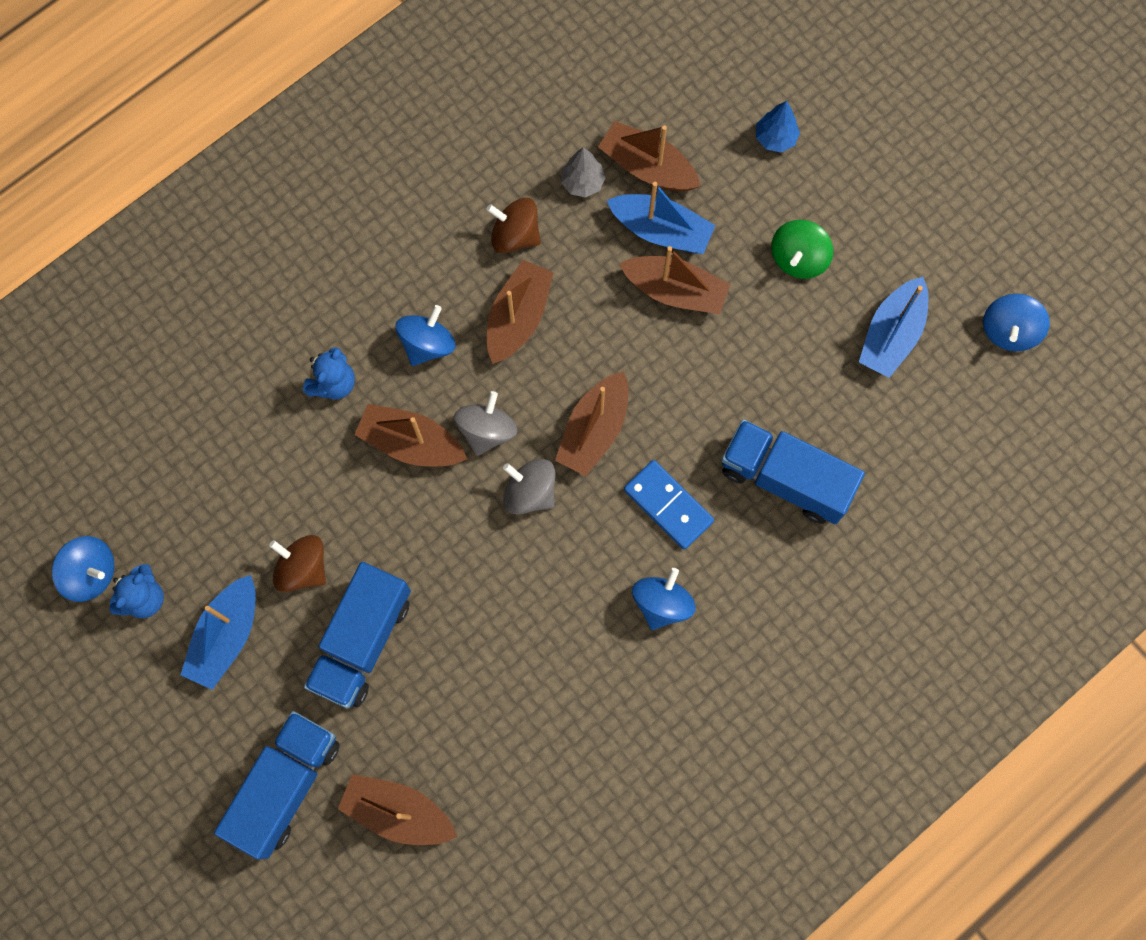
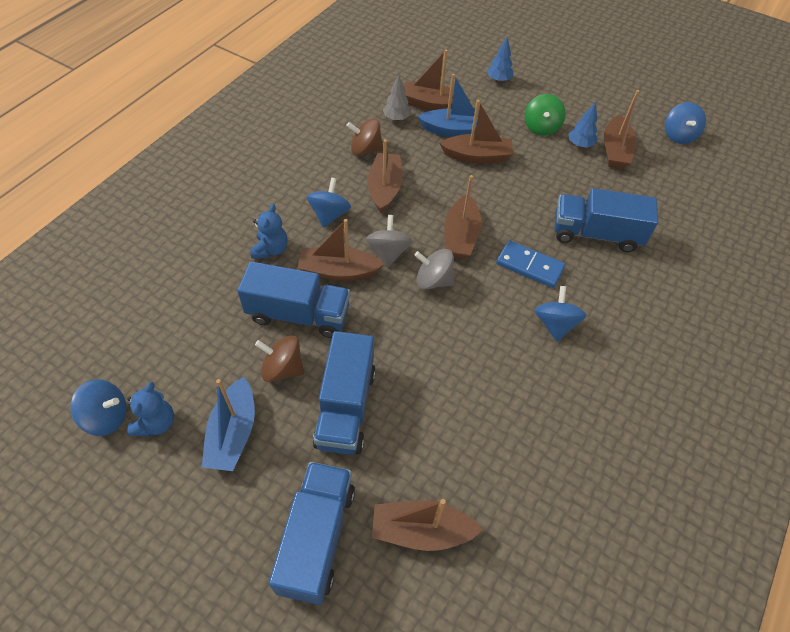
camera: 20 degrees left, 20 degrees down
blue boat [859,277,928,378] -> brown boat [604,90,639,169]
none -> blue truck [237,261,350,338]
none -> blue tree [568,102,598,148]

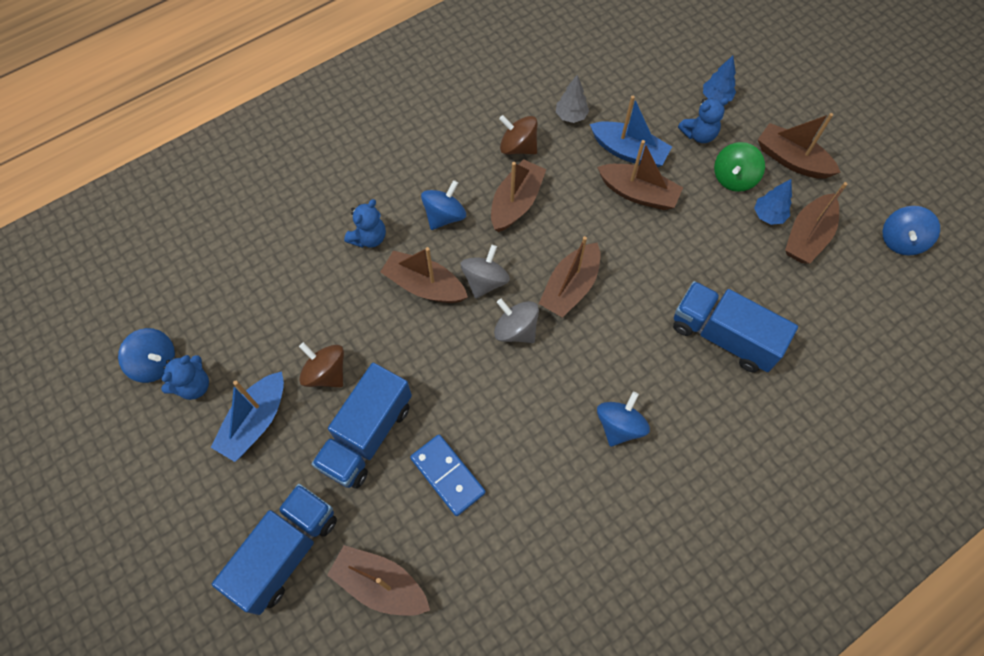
camera: 25 degrees right, 10 degrees up
blue truck [237,261,350,338] -> none
brown boat [404,49,470,111] -> brown boat moved to [758,113,841,179]
blue domino [496,240,565,288] -> blue domino moved to [410,435,485,516]
none -> blue teddy bear [678,98,729,143]

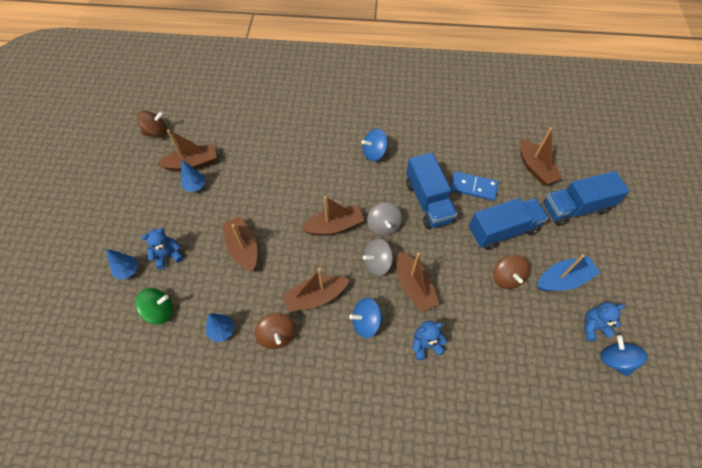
camera: 140 degrees left, 5 degrees down
blue domino [410,435,485,516] -> blue domino turned 75 degrees counterclockwise [450,171,498,201]
grey tree [556,75,589,123] -> blue tree [206,313,235,342]
blue boat [590,96,672,167] -> none
blue truck [673,281,798,372] -> blue truck moved to [406,153,457,229]
blue teddy bear [678,98,729,143] -> blue teddy bear turned 45 degrees counterclockwise [141,228,184,270]
green spinning top [714,142,765,192] -> green spinning top moved to [135,288,173,324]
brown boat [758,113,841,179] -> none
blue spinning top [883,206,940,255] -> brown spinning top [137,111,167,137]

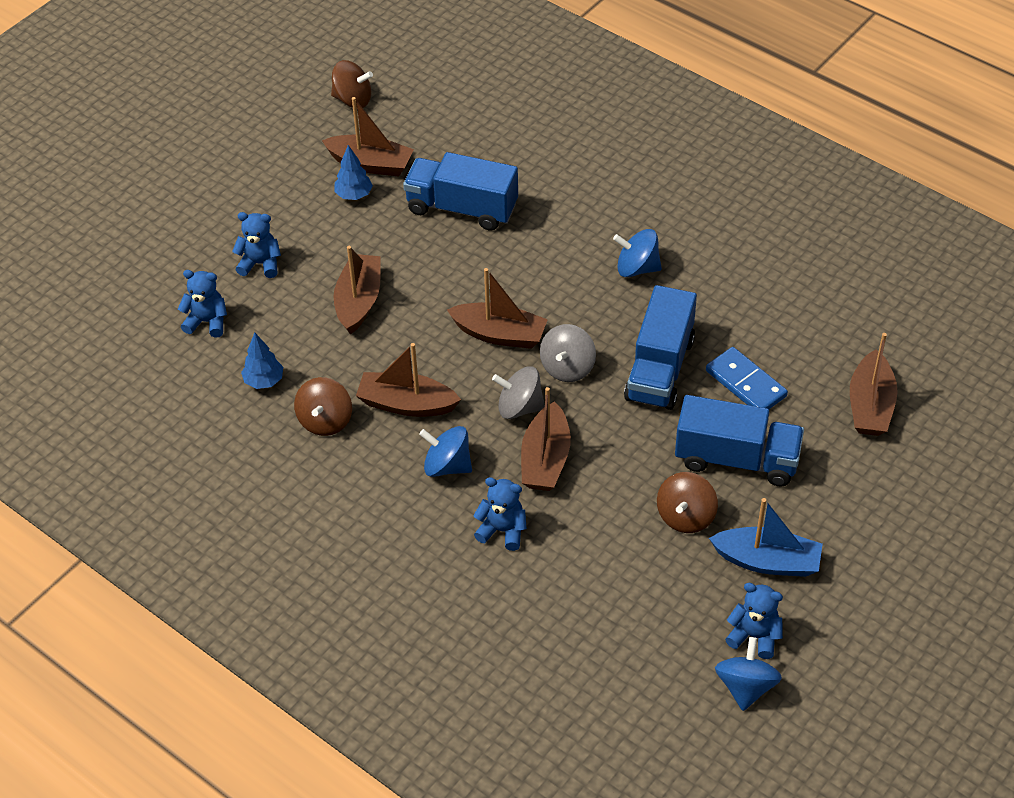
camera: 35 degrees right, 10 degrees down
blue tree [107,249,139,279] -> none
green spinning top [135,288,173,324] -> blue teddy bear [178,270,227,338]
blue truck [543,171,630,226] -> blue truck moved to [403,152,518,231]

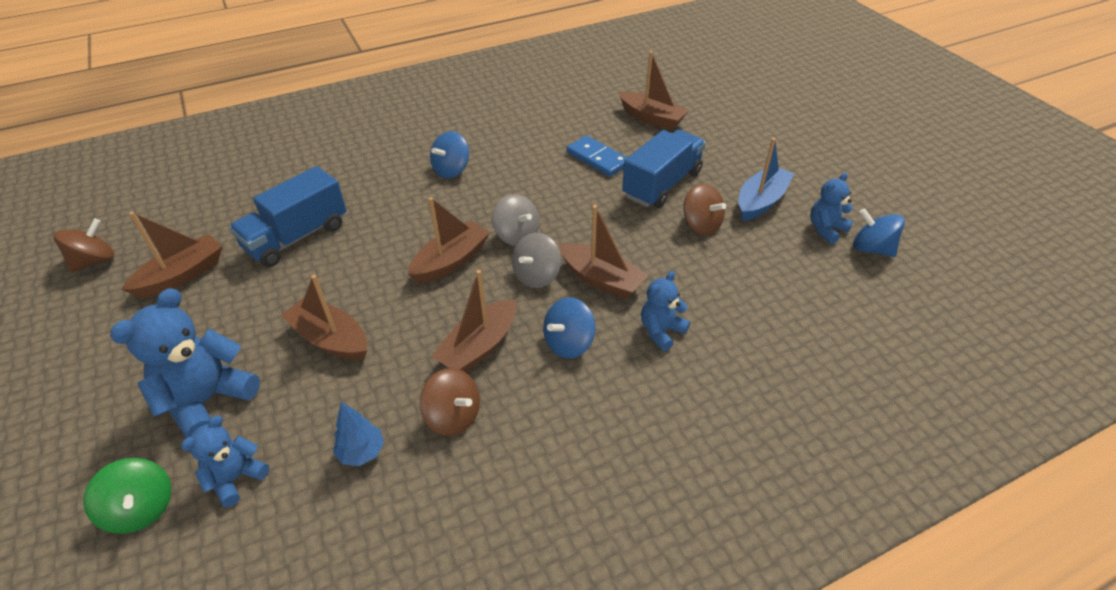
camera: 65 degrees left, 5 degrees down
blue teddy bear [232,212,281,278] -> blue teddy bear [110,288,260,438], size x1.73
blue tree [334,145,373,200] -> none
blue truck [624,285,697,410] -> none
blue domino [706,347,788,409] -> blue domino turned 60 degrees clockwise [567,135,628,177]
none -> green spinning top [83,458,171,534]

